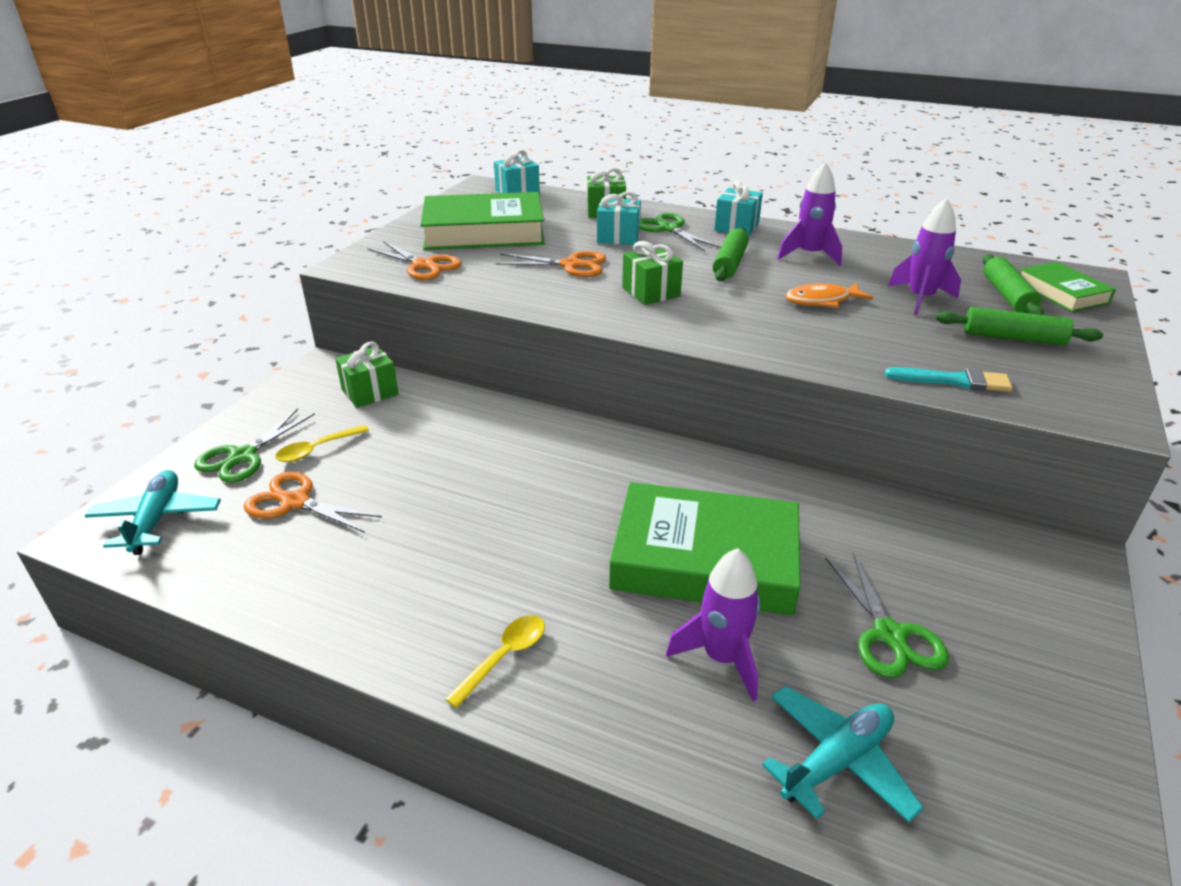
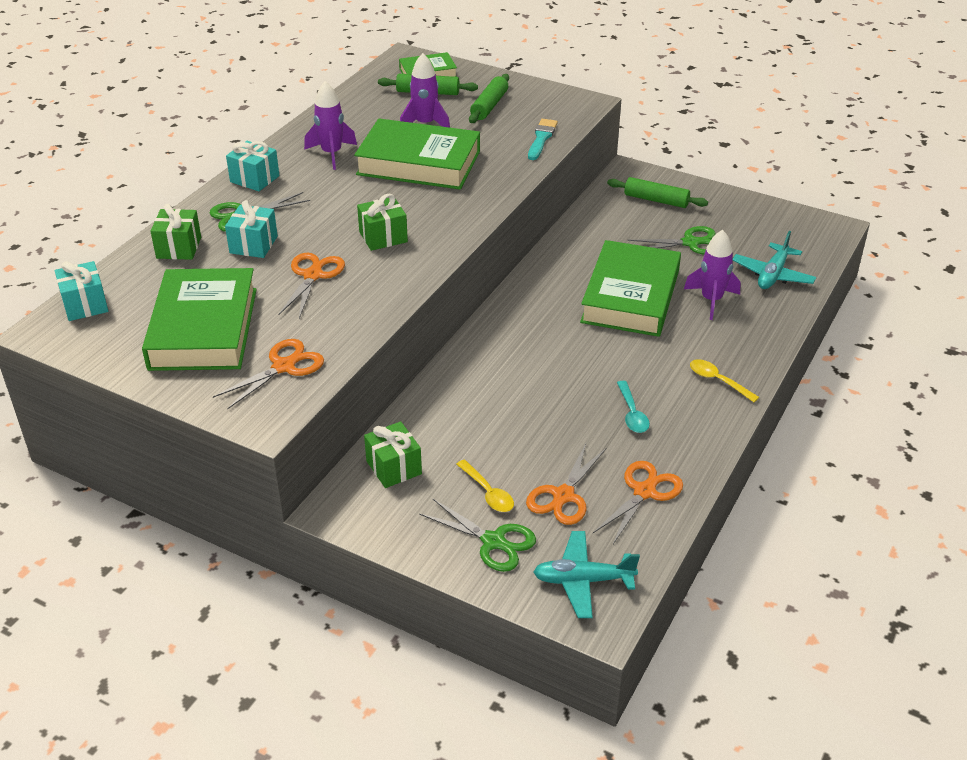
camera: 85 degrees left, 5 degrees up
green rolling pin [713,227,749,281] -> green rolling pin moved to [607,177,708,208]
turquoise plane [762,686,924,822] -> turquoise plane turned 120 degrees counterclockwise [732,231,817,289]
orange fish [785,283,873,308] -> green book [354,118,480,190]
none -> orange scissors [593,461,683,544]
none -> turquoise spoon [617,381,650,433]

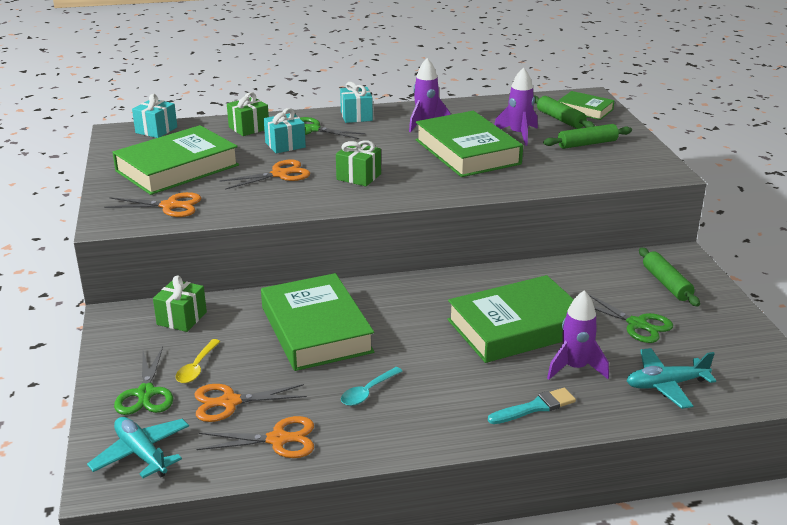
camera: 50 degrees right, 10 degrees down
turquoise brush [528,119,558,160] -> turquoise brush moved to [488,388,576,424]
yellow spoon [690,359,759,402] -> none
none -> green book [261,273,374,371]

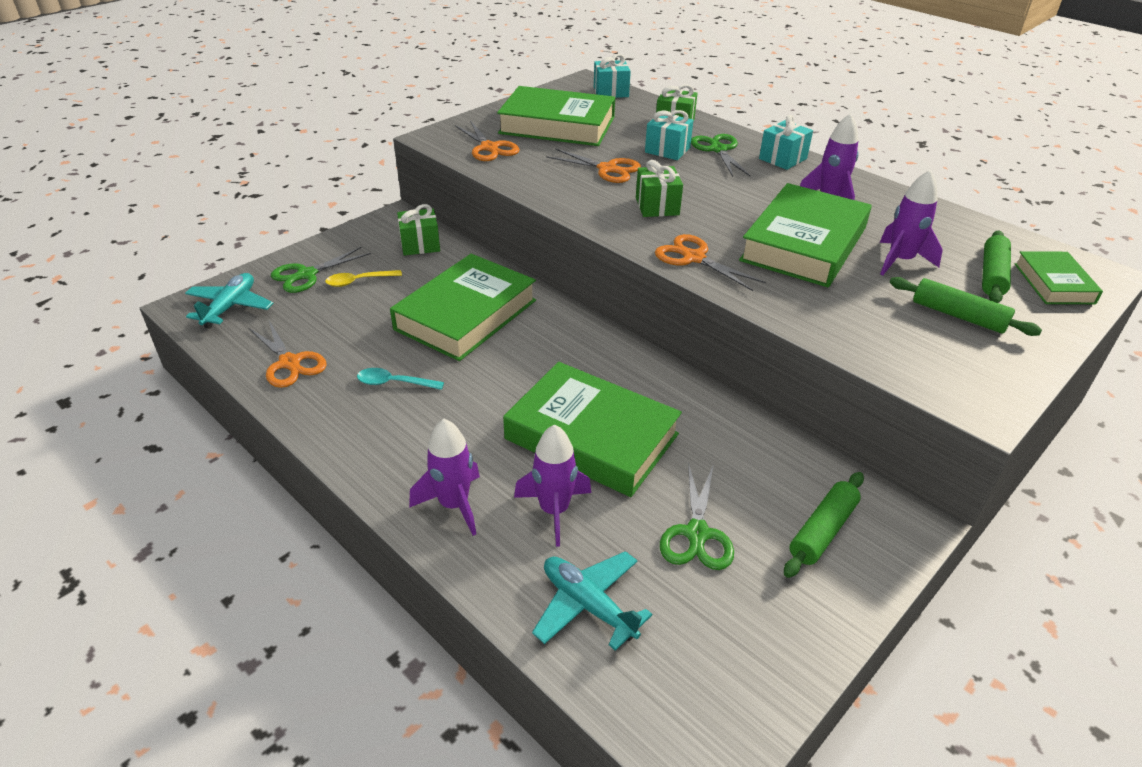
camera: 55 degrees right, 10 degrees up
orange scissors [195,384,307,422] -> orange scissors moved to [655,234,766,291]
turquoise brush [488,388,576,424] -> purple rocket [409,419,480,536]

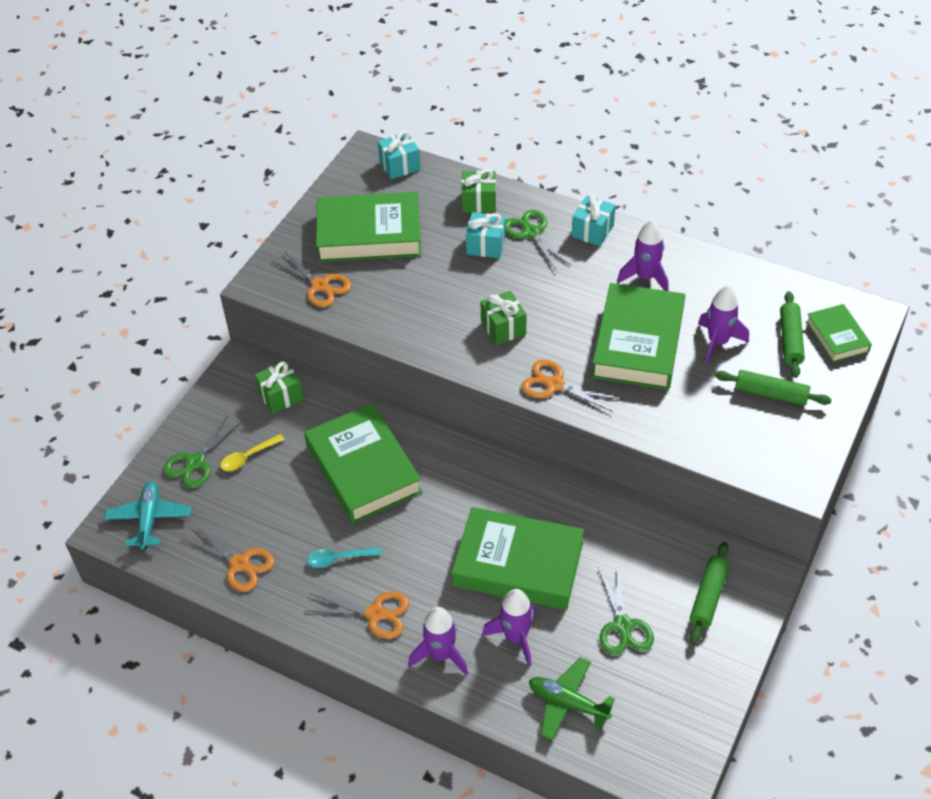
camera: 15 degrees left, 10 degrees up
green book [390,254,536,361] -> green book turned 45 degrees counterclockwise [304,403,422,524]
turquoise plane [532,551,652,651] -> green plane [529,657,615,741]
orange scissors [546,148,641,183] -> orange scissors moved to [307,592,410,639]

